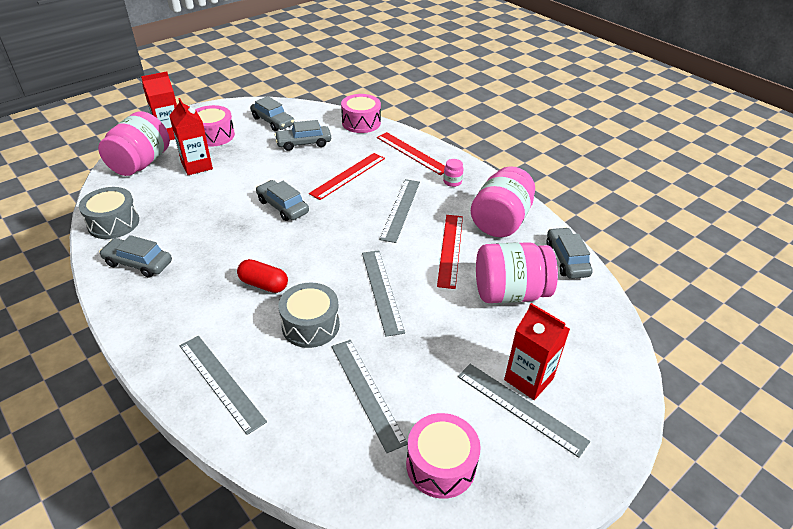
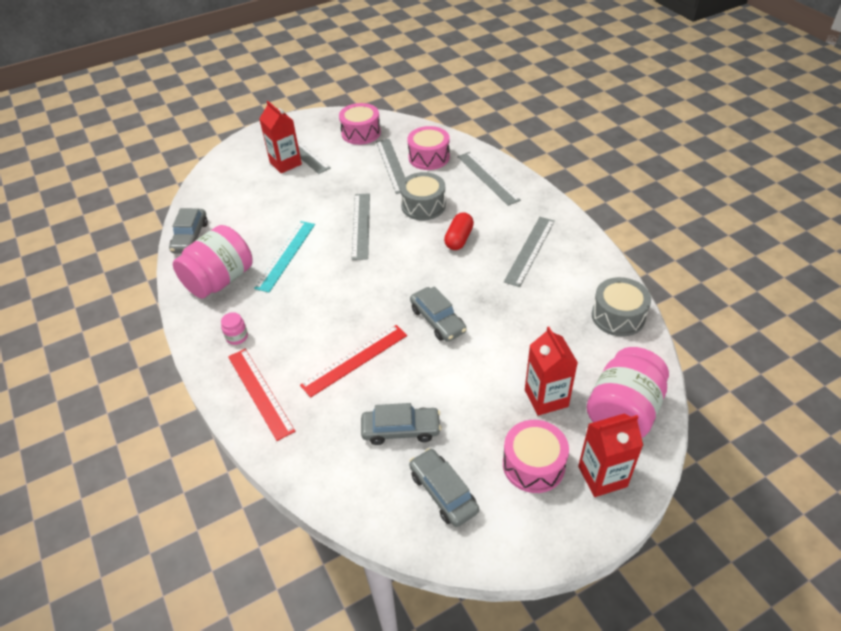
camera: 165 degrees left, 5 degrees up
grey car [99,235,172,278] -> none
red capsule [237,259,288,293] -> red capsule turned 75 degrees clockwise [444,212,474,250]
pink drum [341,94,381,133] -> pink drum moved to [407,126,450,170]
grey ruler [379,179,420,243] -> grey ruler moved to [504,217,555,287]
red ruler [437,215,463,289] -> turquoise ruler [254,221,315,292]
pink jar [476,242,558,303] -> none

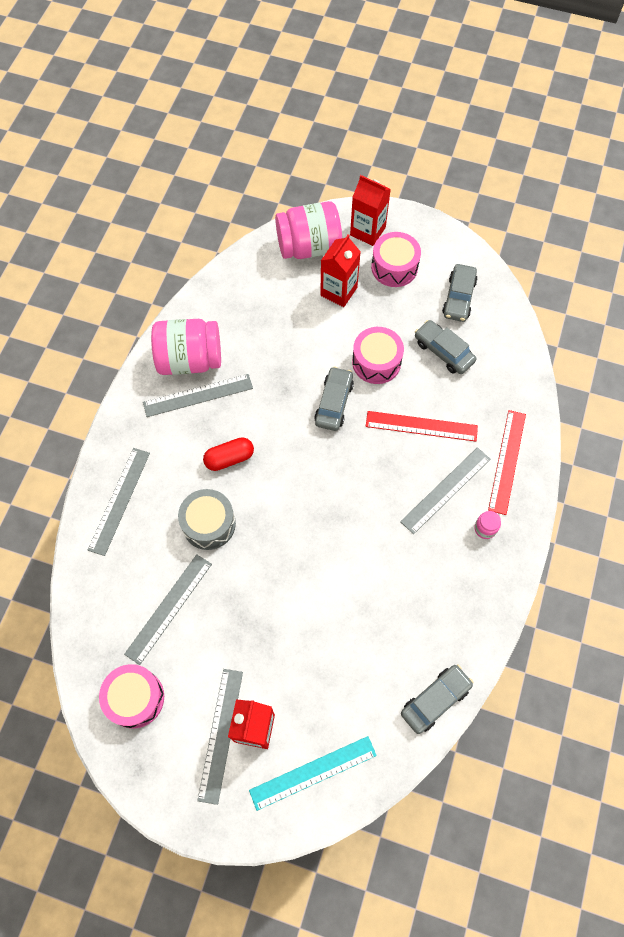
camera: 135 degrees left, 20 degrees up
pink jar [173,225,253,299] -> pink jar moved to [151,319,221,375]
turquoise ruler [254,221,315,292] -> turquoise ruler moved to [249,736,377,811]
grey ruler [352,193,370,260] -> grey ruler moved to [400,447,490,534]
pink drum [407,126,450,170] -> pink drum moved to [352,327,404,384]
grey drum [592,277,651,337] -> none

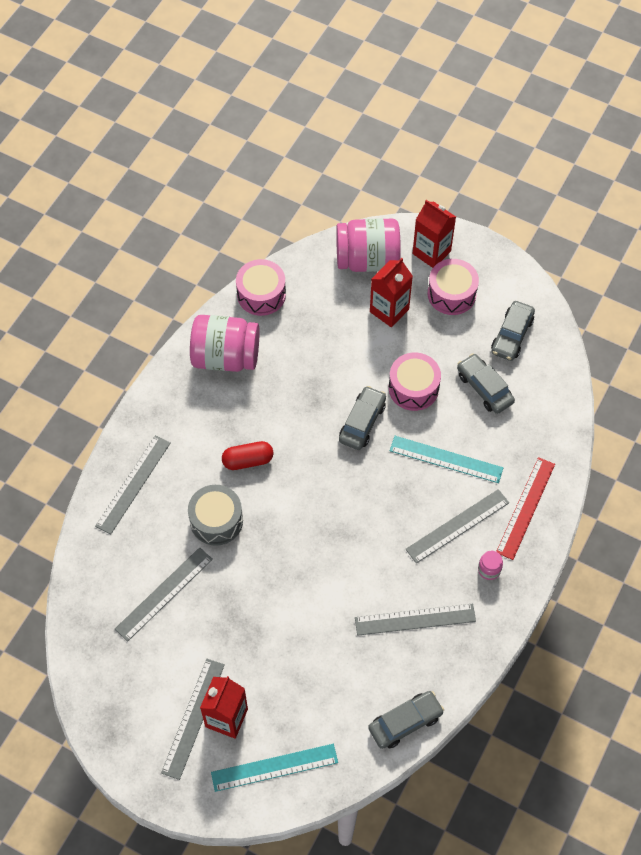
camera: 10 degrees right, 5 degrees down
pink drum [99,664,164,729] -> pink drum moved to [236,259,286,316]
grey ruler [143,374,253,417] -> grey ruler moved to [355,603,476,636]
red ruler [366,411,478,442] -> turquoise ruler [390,436,503,483]

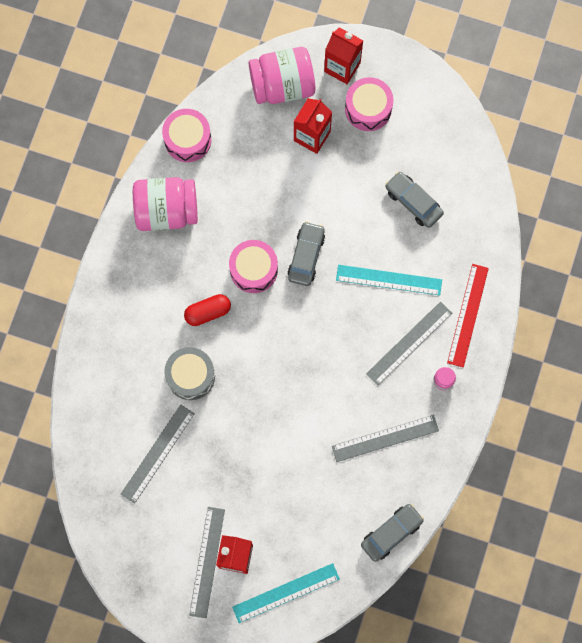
camera: 10 degrees left, 15 degrees up
grey ruler [95,435,171,535] -> none
pink drum [389,352,441,411] -> pink drum moved to [229,240,278,293]
grey car [491,301,535,361] -> none

